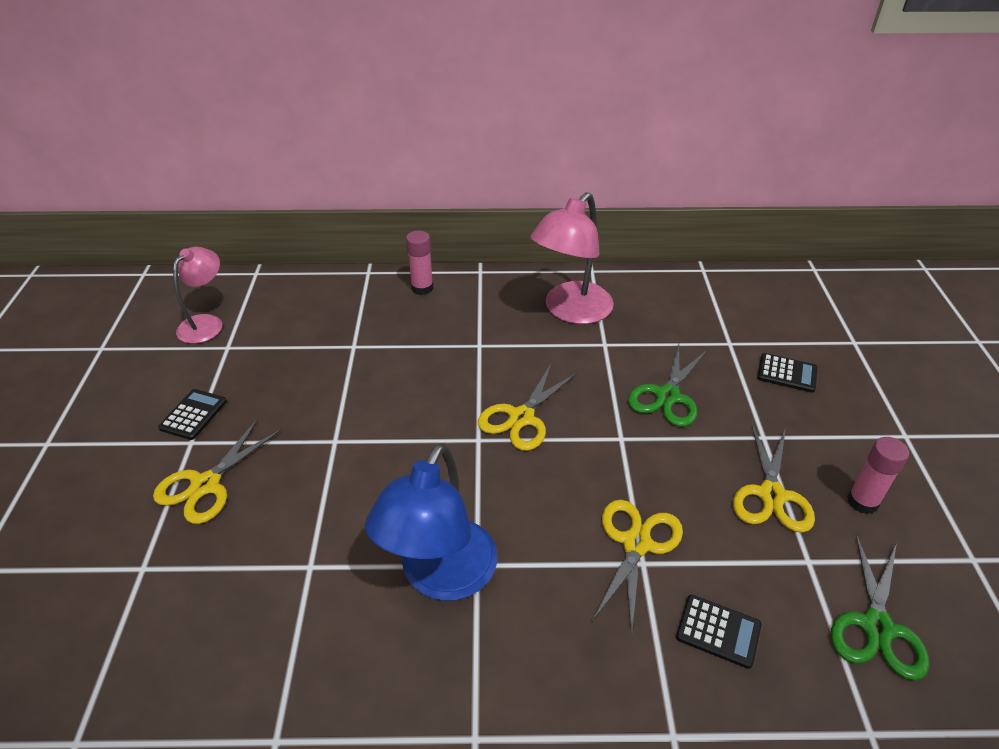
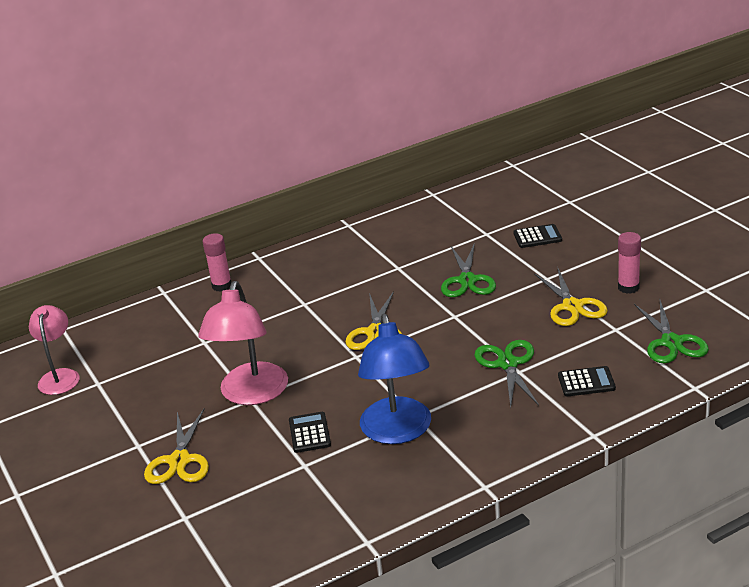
camera: 25 degrees left, 10 degrees down
black calculator [158,389,227,440] -> black calculator moved to [289,412,331,453]
pink lamp [530,192,614,324] -> pink lamp moved to [198,281,288,405]
yellow scissors [592,500,683,634] -> green scissors [474,340,539,408]

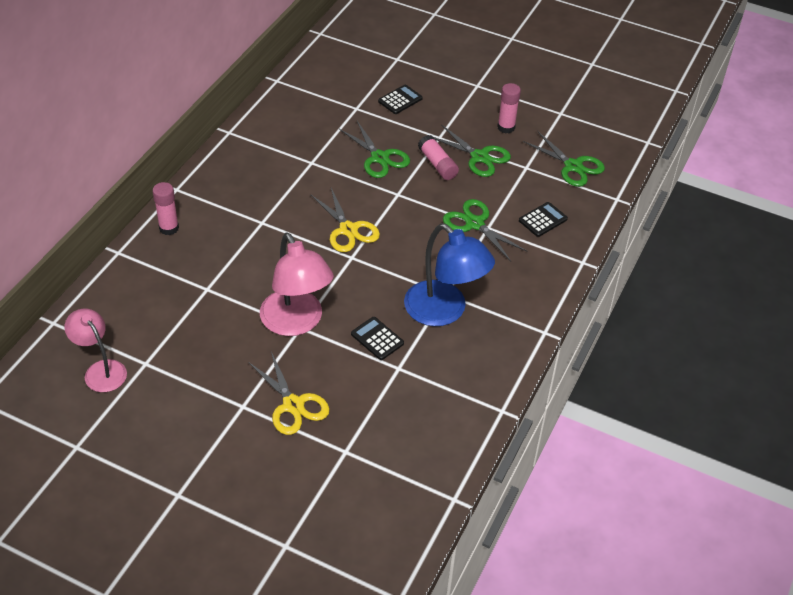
camera: 40 degrees left, 15 degrees up
yellow scissors [534,268,608,326] -> green scissors [434,124,511,177]
none -> pink glue stick [418,135,459,180]

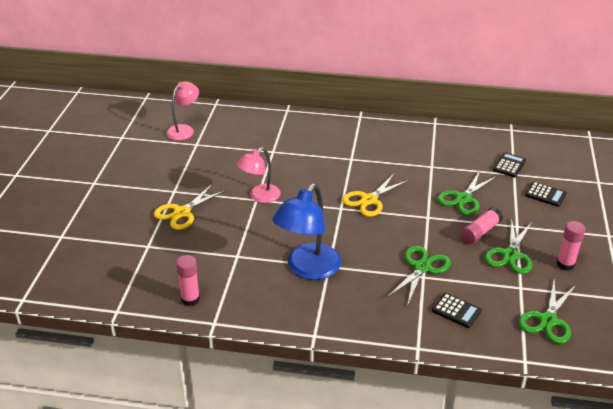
camera: 75 degrees right, 10 degrees down
pink glue stick [153,182,179,235] -> pink glue stick moved to [176,255,200,306]
pink lamp [260,232,334,336] -> pink lamp [236,147,281,203], size x0.63
black calculator [351,317,404,360] -> black calculator moved to [493,152,526,177]

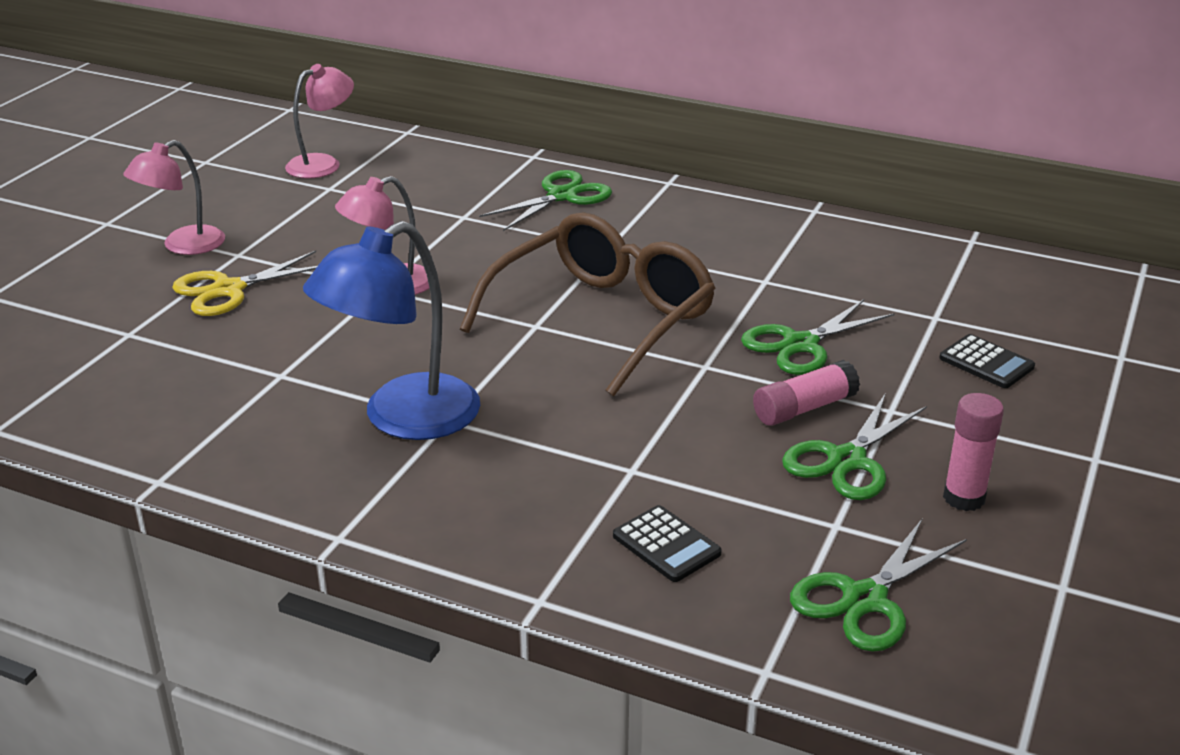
camera: 15 degrees right, 5 degrees down
pink glue stick [176,255,200,306] -> none
yellow scissors [342,173,409,217] -> brown glasses [460,212,715,397]
green scissors [387,246,451,306] -> green scissors moved to [479,170,612,231]
black calculator [493,152,526,177] -> none
none -> pink lamp [124,140,225,255]

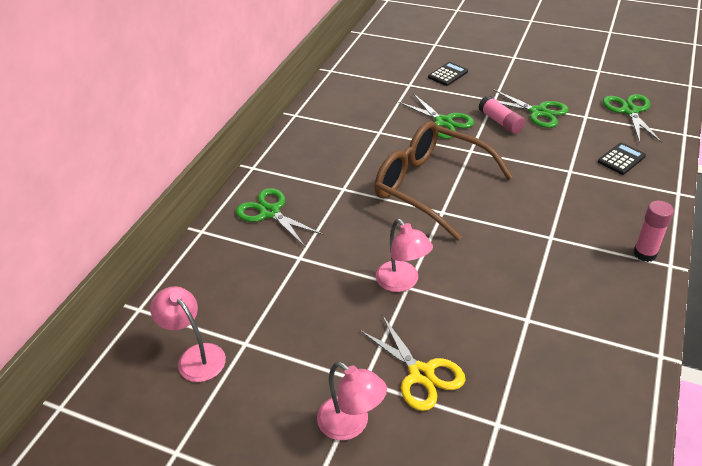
camera: 90 degrees left, 10 degrees up
blue lamp [303,221,480,440] -> none
green scissors [790,519,967,652] -> green scissors turned 135 degrees counterclockwise [603,94,662,143]
pink glue stick [943,393,1004,511] -> pink glue stick moved to [633,201,674,262]

